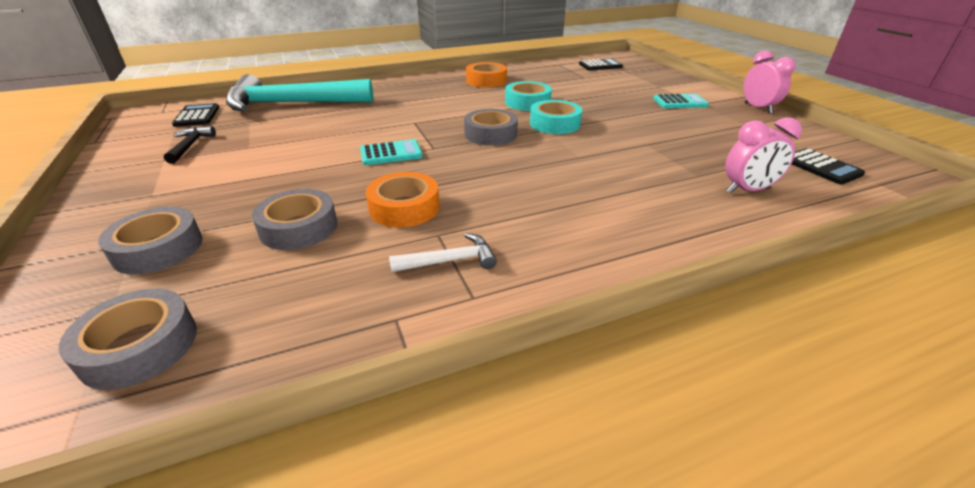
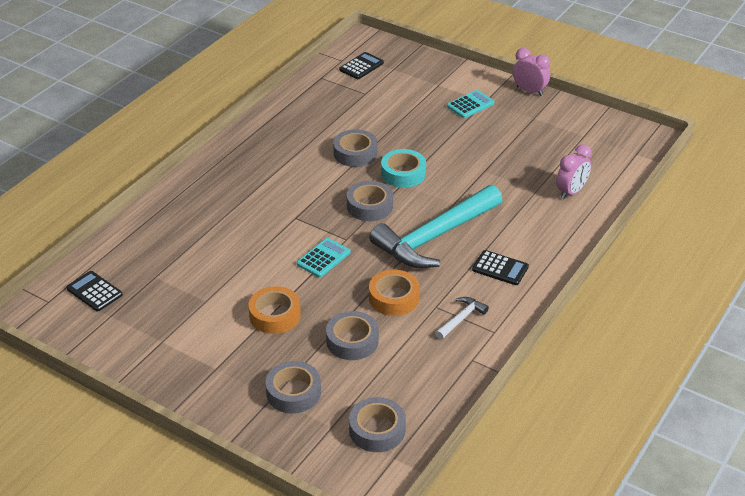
camera: 35 degrees left, 5 degrees up
black hammer [164,126,216,164] -> none
turquoise hammer [226,74,373,112] -> turquoise hammer moved to [369,185,502,268]
orange tape [466,62,507,87] -> orange tape moved to [248,286,301,334]
turquoise tape [505,81,552,111] -> grey tape [333,129,377,167]
black calculator [792,148,865,184] -> black calculator moved to [472,250,529,285]

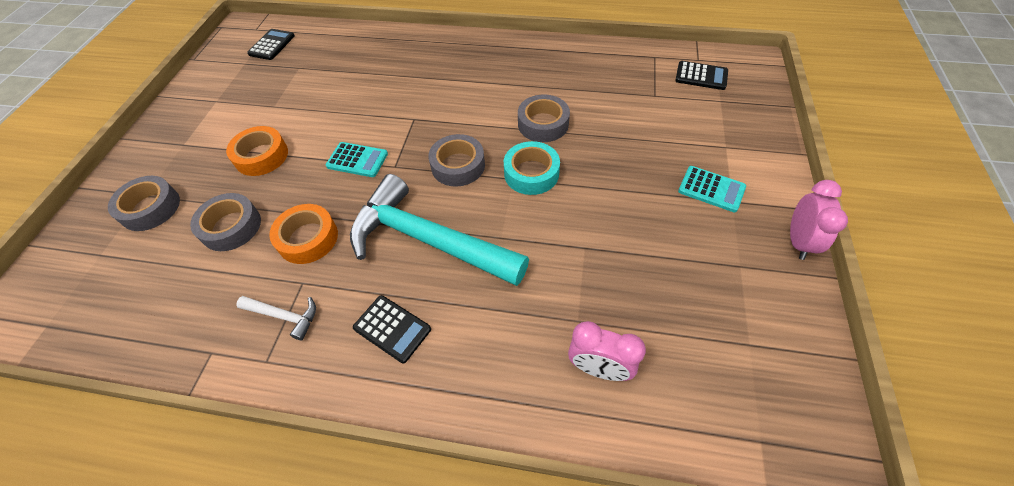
camera: 70 degrees right, 15 degrees up
grey tape [349,397,406,452] -> none
black calculator [472,250,529,285] -> black calculator turned 60 degrees counterclockwise [353,295,431,363]

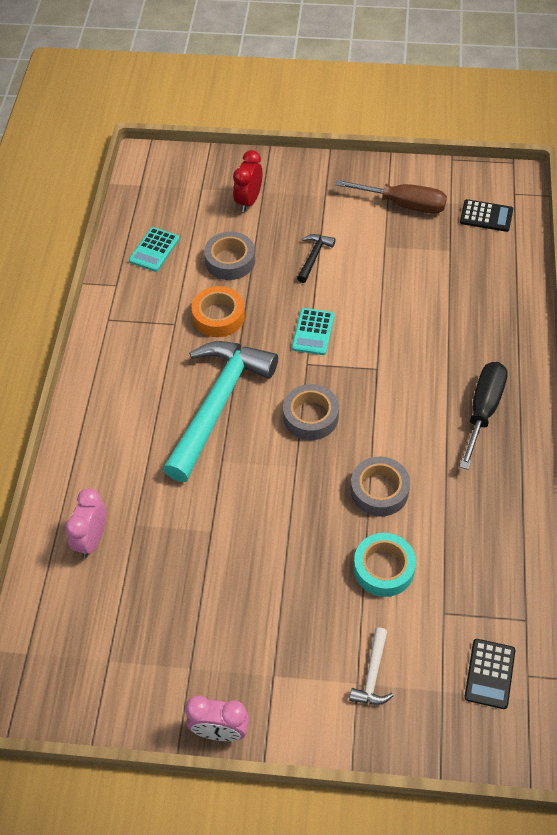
camera: 85 degrees right, 0 degrees up
grey tape [108,176,180,231] -> red clock [233,150,262,212]
orange tape [226,126,288,176] -> black hammer [297,234,336,283]
white hammer [236,296,316,340] -> white hammer moved to [349,627,394,705]
black calculator [353,295,431,363] -> none
turquoise tape [504,141,560,195] -> turquoise tape moved to [354,533,416,597]
turquoise calculator [678,166,746,212] -> turquoise calculator moved to [129,227,179,272]
none -> brown screwdriver [335,180,447,214]
none -> black screwdriver [460,362,508,470]

